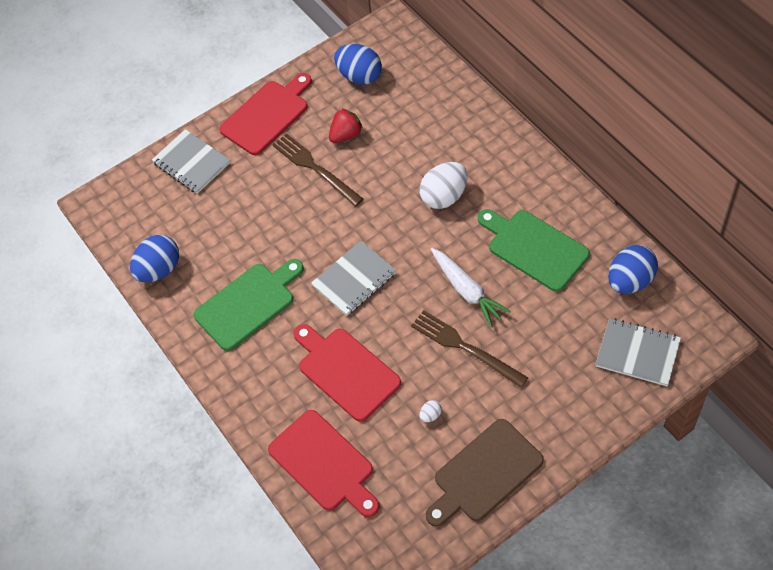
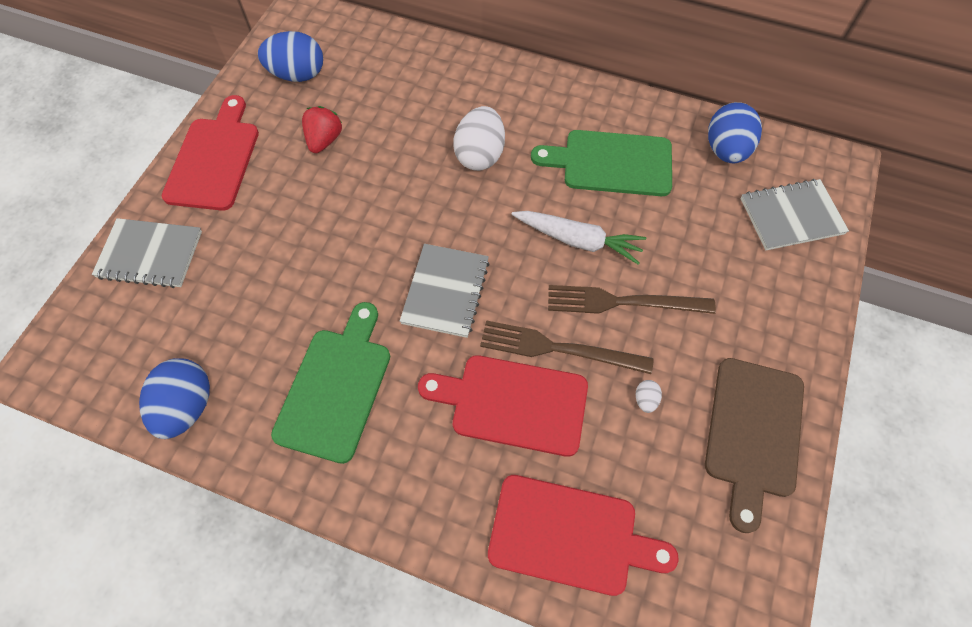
camera: 40 degrees left, 5 degrees up
brown fork [273,133,363,206] -> brown fork moved to [480,320,653,374]

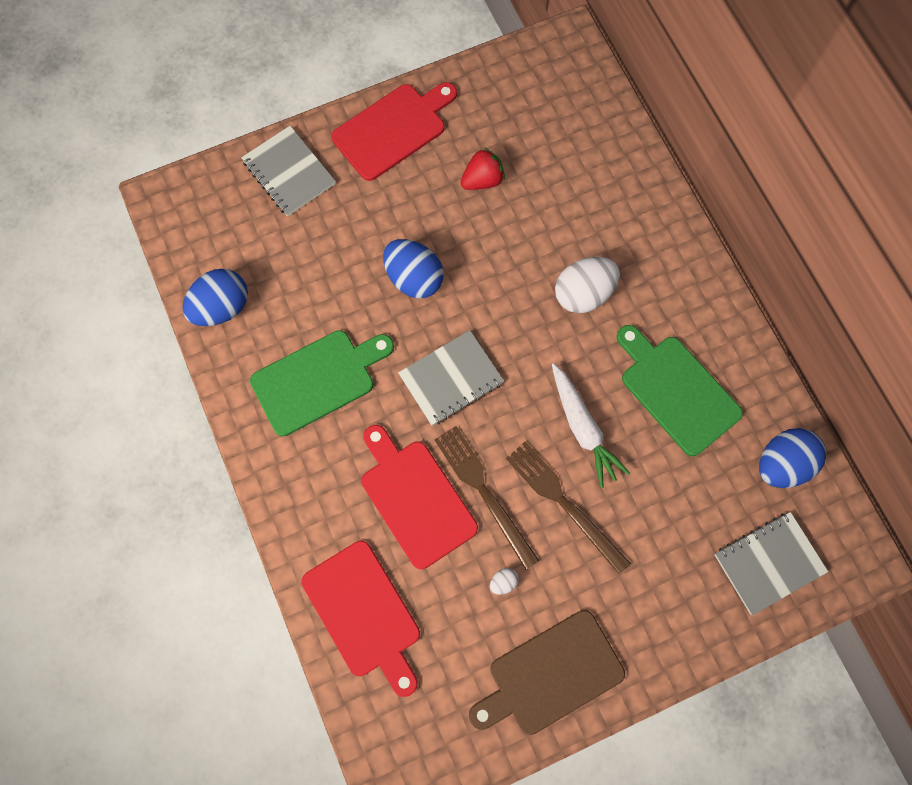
camera: 45 degrees right, 10 degrees up
blue egg [258,31,323,82] -> blue egg moved to [383,239,443,299]
grey notebook [741,179,849,250] -> grey notebook turned 60 degrees counterclockwise [715,512,828,615]

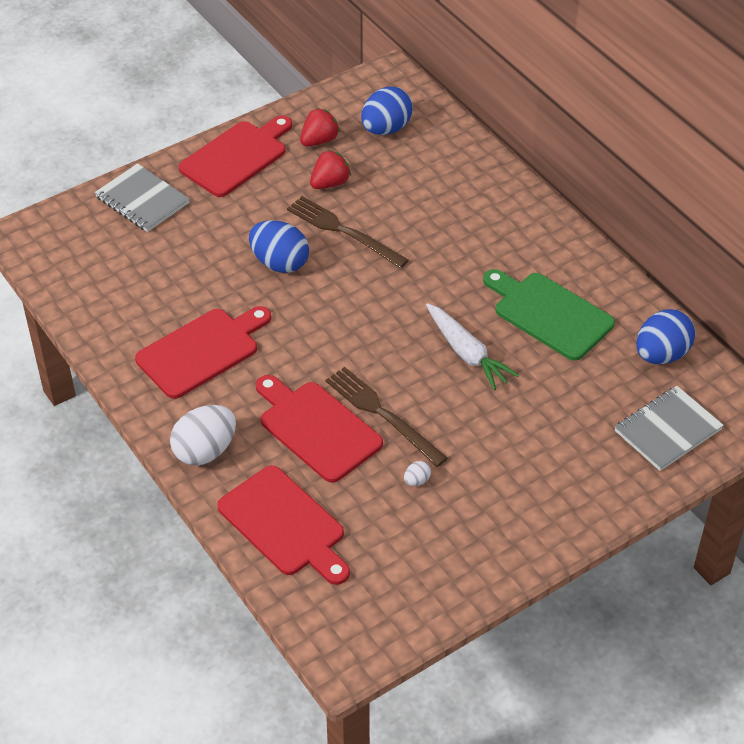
camera: 10 degrees left, 25 degrees down
blue egg [182,269,248,326] -> blue egg moved to [361,87,413,135]
green cutting board [250,330,394,436] -> red cutting board [135,306,271,399]
grey notebook [398,330,504,426] -> none
brown cutting board [469,610,625,735] -> none
brown fork [506,442,631,574] -> brown fork moved to [287,196,409,268]
white egg [555,257,619,313] -> white egg moved to [170,405,236,466]
none -> red strawberry [300,108,340,146]

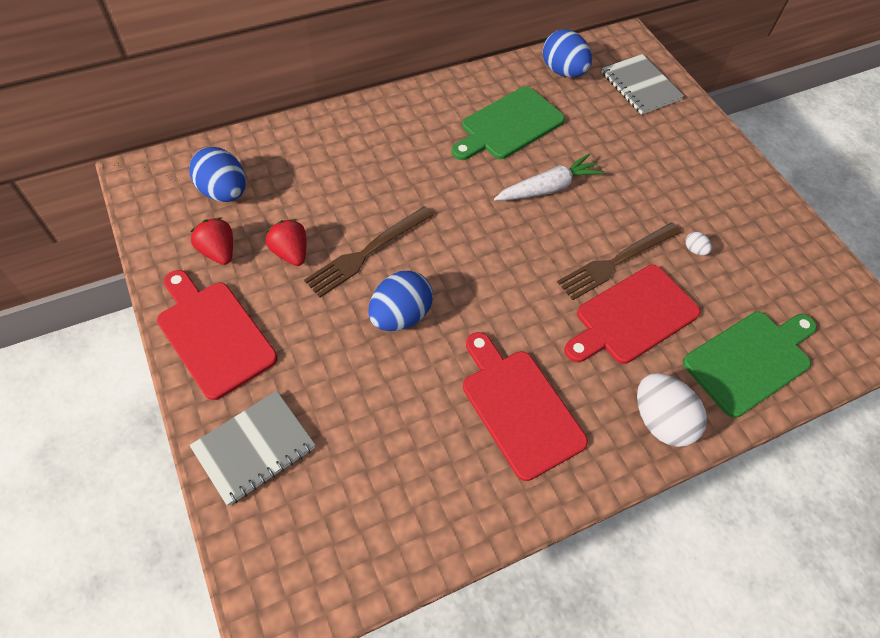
camera: 85 degrees left, 10 degrees up
red cutting board [217,465,350,585] -> green cutting board [683,312,817,418]

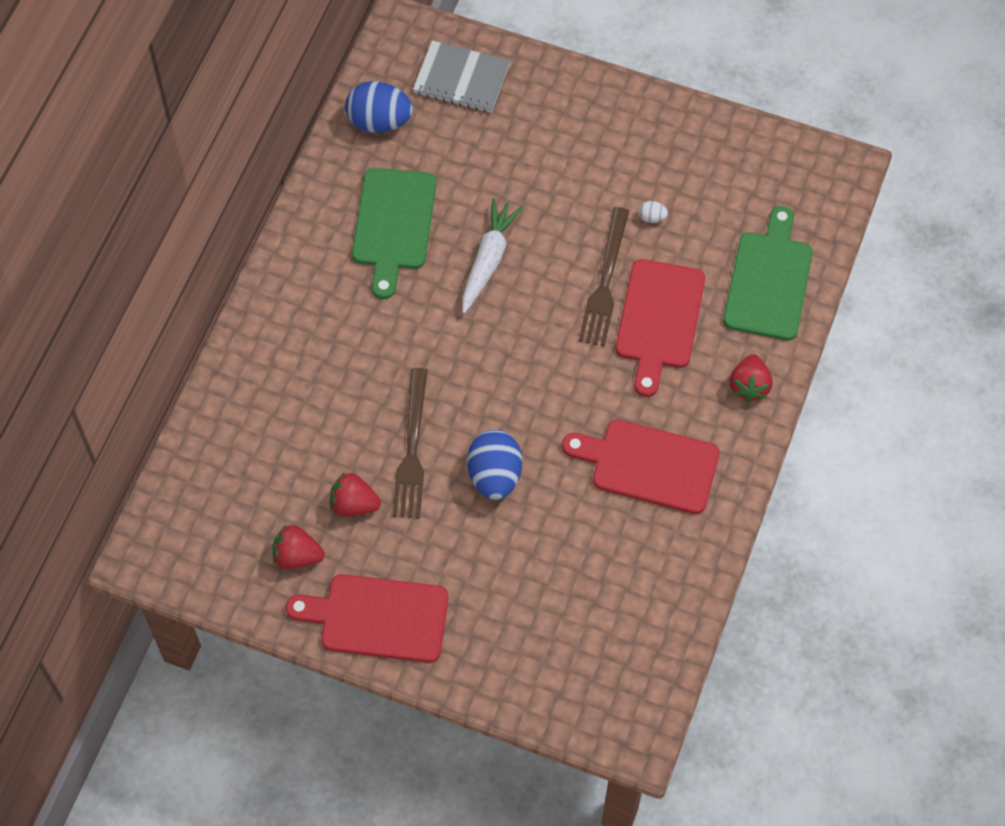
camera: 40 degrees left, 5 degrees up
blue egg [189,147,246,202] -> none
grey notebook [189,391,316,506] -> none
white egg [637,373,707,447] -> red strawberry [729,354,773,402]

